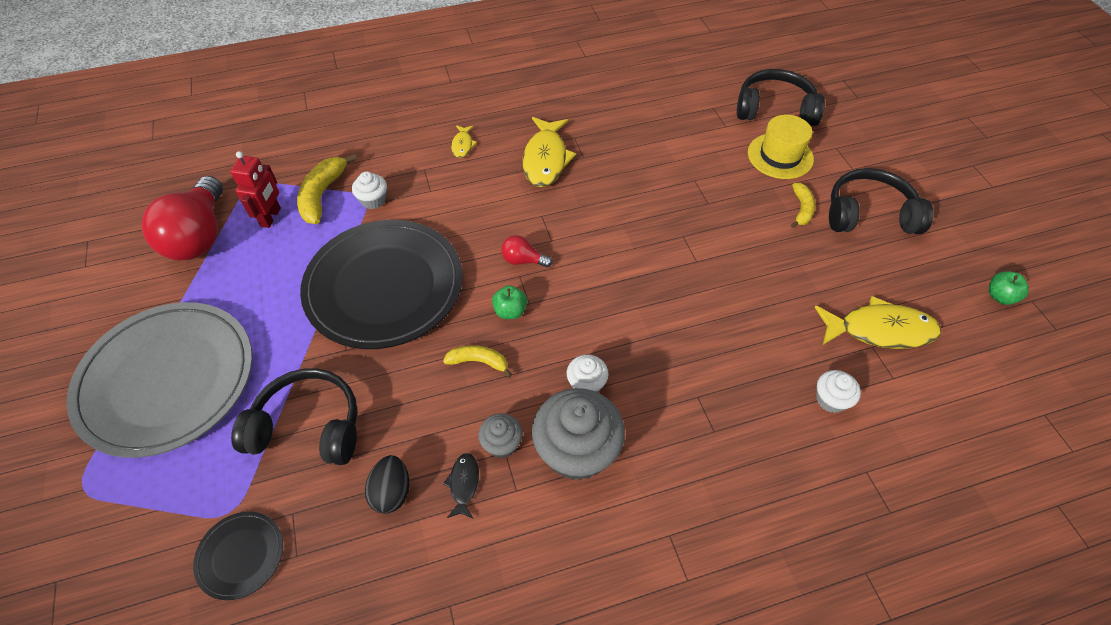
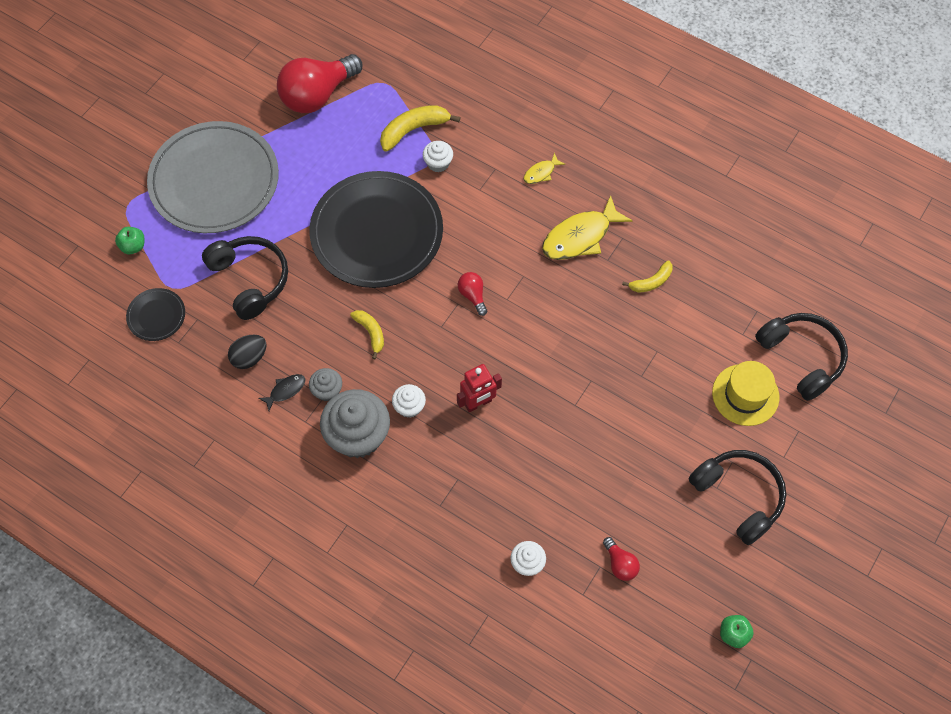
camera: 50 degrees right, 10 degrees up
red robot [230,151,281,228] -> red robot moved to [457,364,502,412]
green apple [492,286,527,319] -> green apple moved to [115,227,144,254]
yellow banana [791,183,815,228] -> yellow banana moved to [622,260,673,293]
yellow fish [815,296,941,349] -> red light bulb [603,537,640,581]

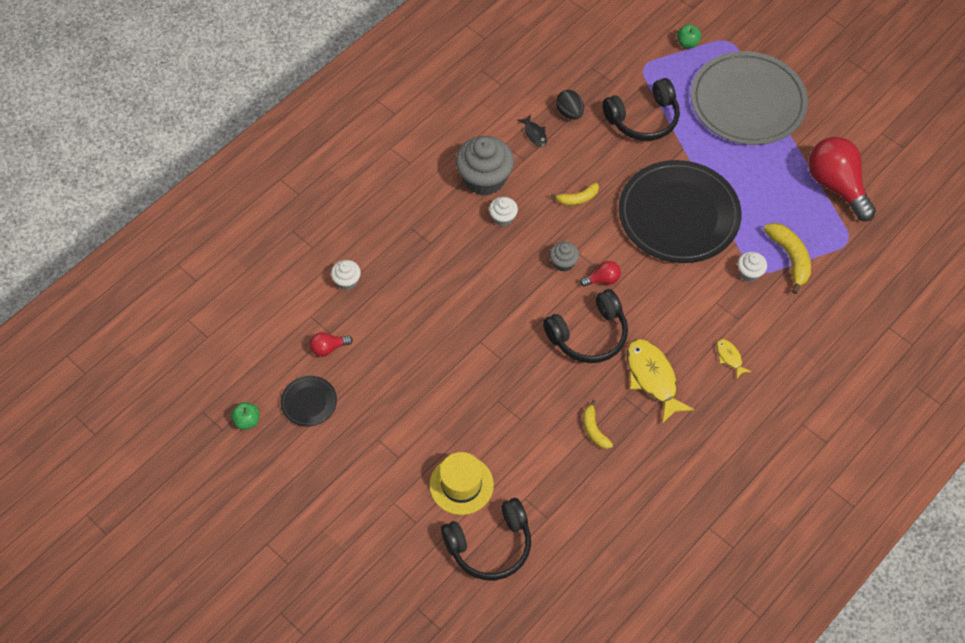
camera: 100 degrees right, 5 degrees down
black plate [126,288,185,341] -> black plate moved to [281,376,337,427]
grey cupcake [309,368,342,402] -> grey cupcake moved to [550,242,579,272]
red robot [457,364,502,412] -> none
black headphones [689,450,786,545] -> black headphones moved to [543,289,628,363]

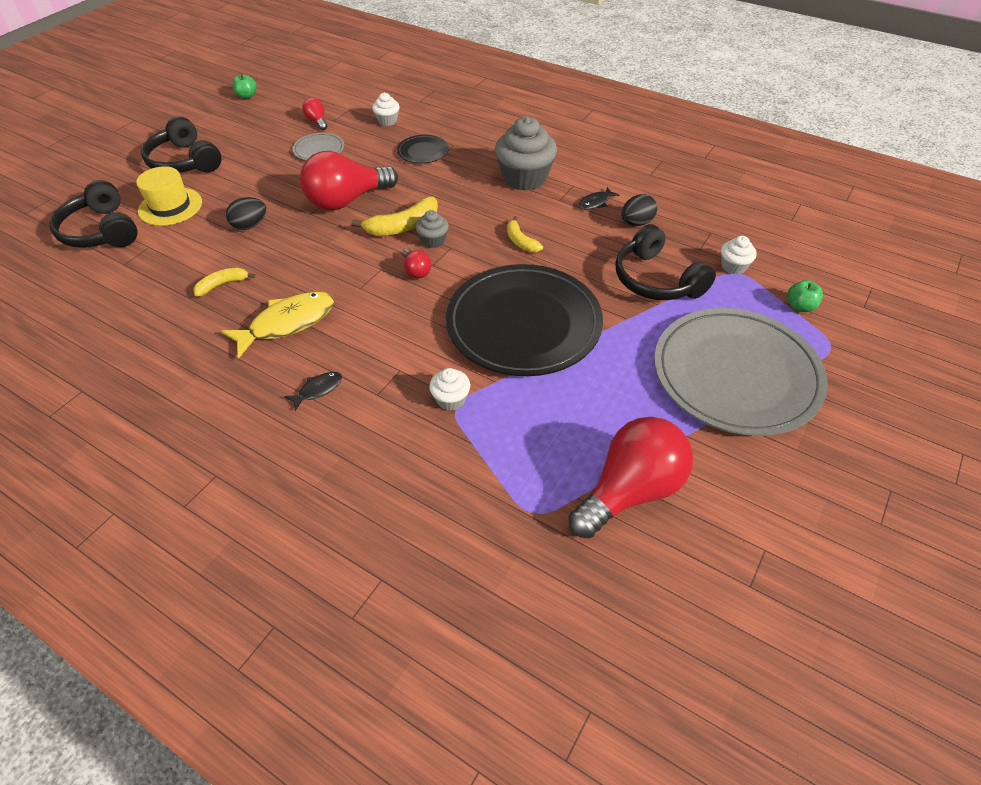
camera: 80 degrees right, 10 degrees down
black plate [281,376,337,427] -> black plate moved to [397,135,449,163]
white cupcake [489,197,518,226] -> white cupcake moved to [721,236,757,275]
black headphones [543,289,628,363] -> black headphones moved to [141,116,221,173]
yellow fish [716,339,751,378] -> black fish [284,372,342,411]
yellow banana [764,223,811,294] -> yellow banana moved to [351,197,438,236]
none -> black egg [226,197,266,230]
none -> grey plate [293,133,344,160]
none -> red light bulb [300,151,398,210]

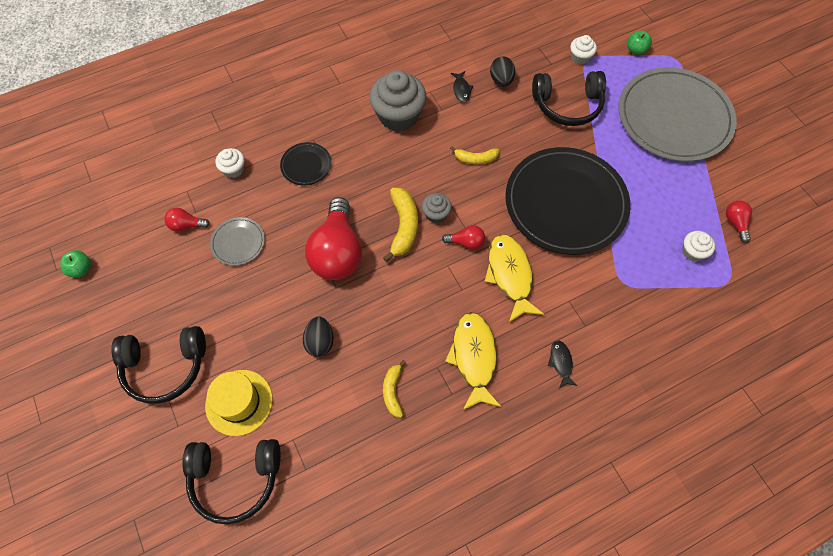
camera: 60 degrees left, 15 degrees up
white cupcake [429,368,470,410] -> white cupcake moved to [682,231,715,261]
red light bulb [568,417,693,538] -> red light bulb [726,201,752,243], size x0.44
none -> yellow fish [484,234,544,322]

